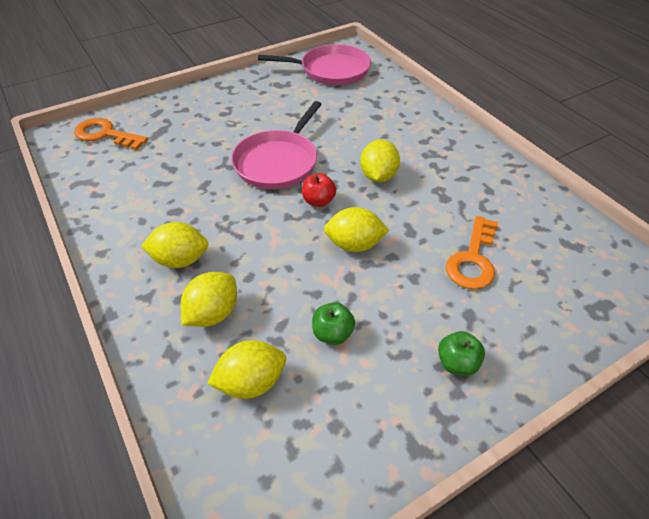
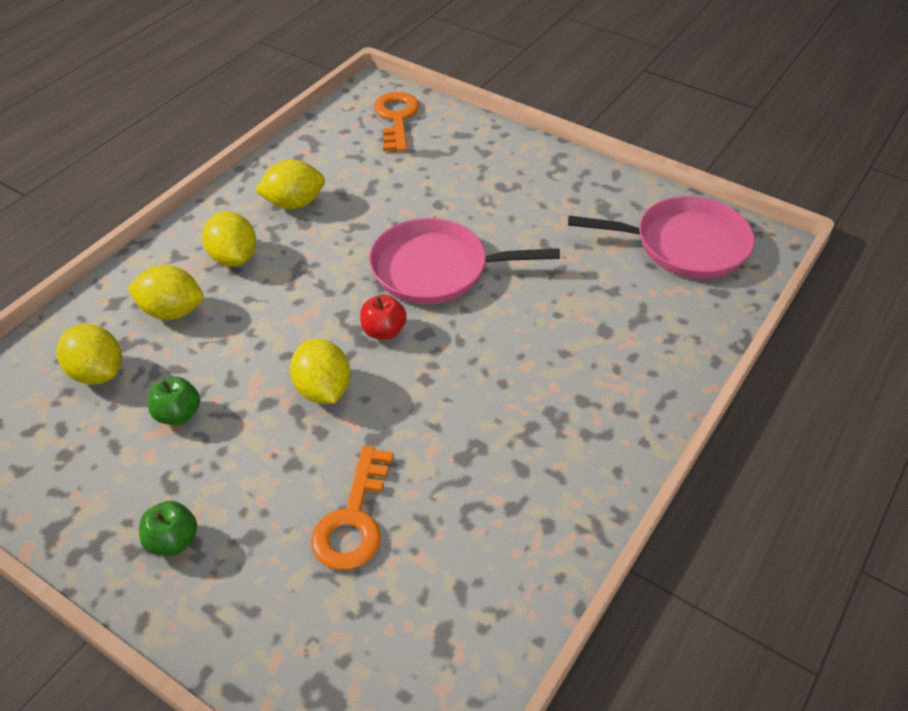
camera: 65 degrees right, 0 degrees up
pink pan [258,44,371,85] -> pink pan turned 60 degrees counterclockwise [568,196,755,279]
yellow lemon [360,140,400,182] -> yellow lemon moved to [254,160,325,209]
orange key [446,216,498,289] -> orange key turned 75 degrees counterclockwise [311,446,394,570]

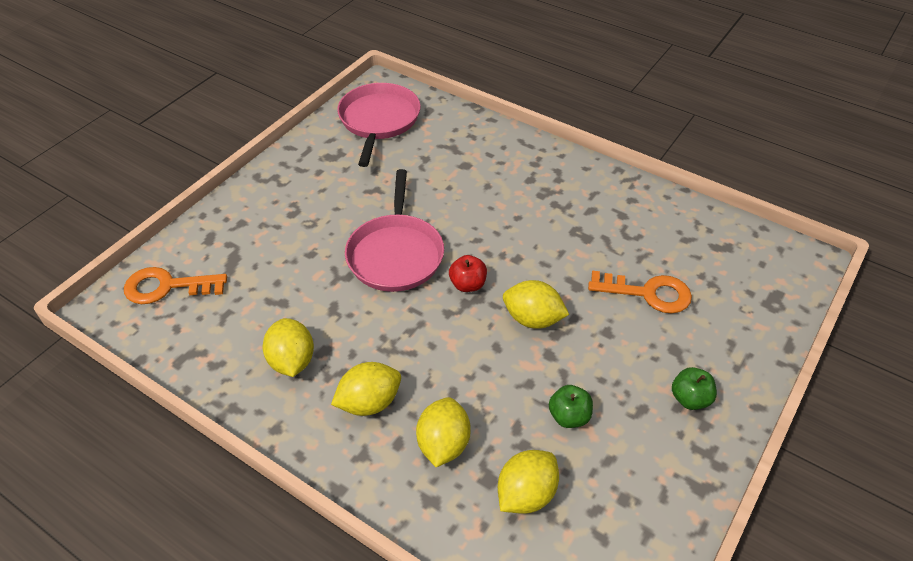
camera: 90 degrees left, 0 degrees up
yellow lemon [290,339,350,404] -> yellow lemon turned 45 degrees clockwise [503,280,569,329]

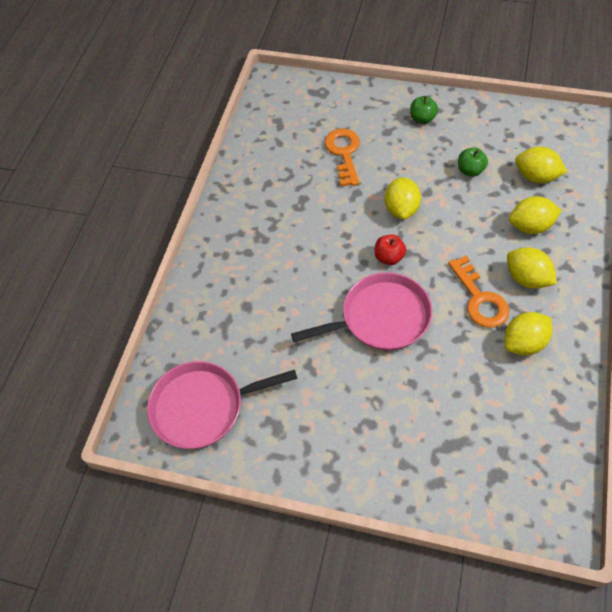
camera: 105 degrees left, 10 degrees up
orange key [124,267,227,304] -> orange key moved to [448,256,509,328]

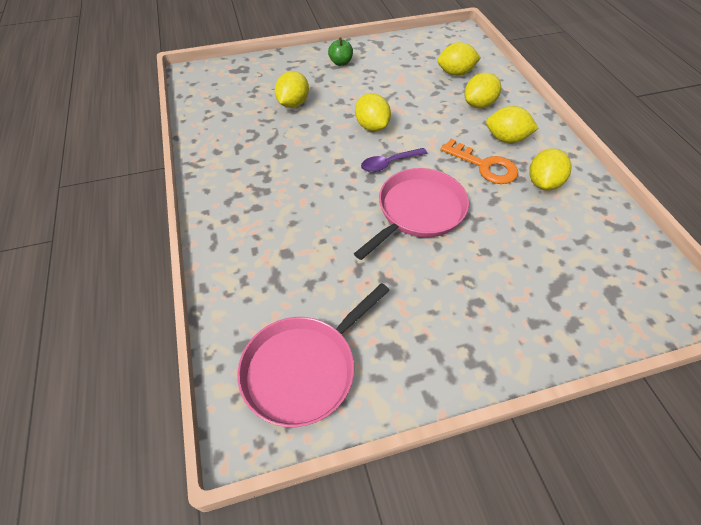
camera: 35 degrees left, 5 degrees down
orange key [325,129,360,187] -> yellow lemon [275,71,309,108]
red apple [374,234,406,265] -> purple spoon [361,148,427,172]
green apple [458,147,488,177] -> none

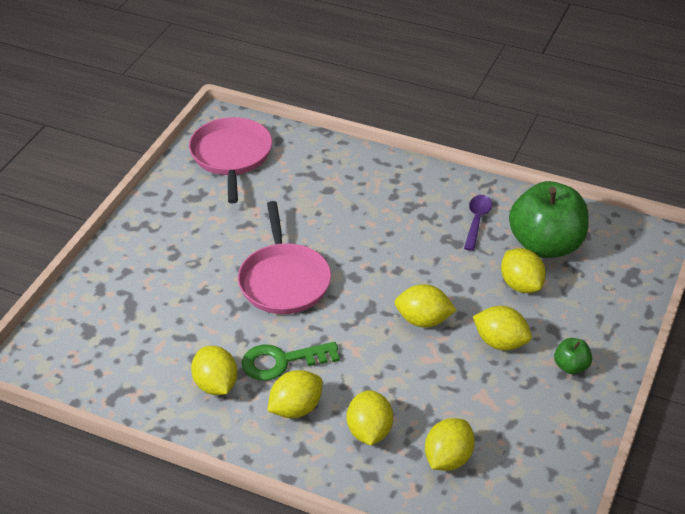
camera: 130 degrees right, 10 degrees down
purple spoon [361,148,427,172] -> purple spoon moved to [464,195,492,251]
orange key [441,139,518,184] -> green key [242,342,340,381]
none -> yellow lemon [473,306,532,350]
none -> green apple [509,181,589,258]

